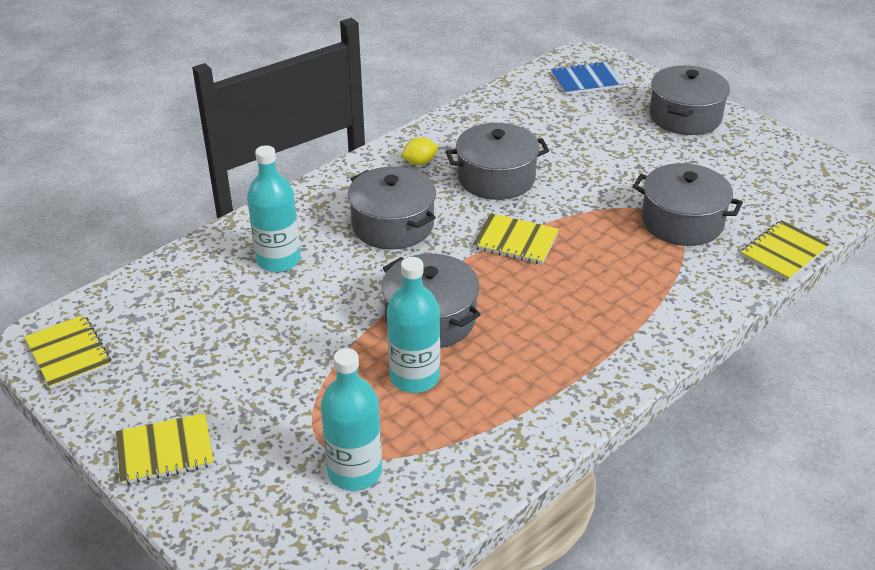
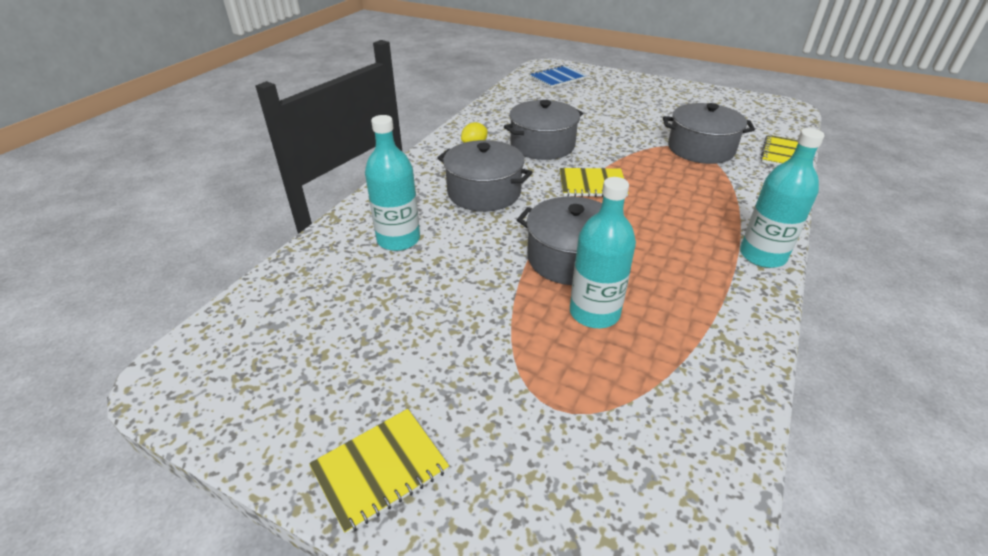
camera: 20 degrees left, 0 degrees up
yellow notebook [24,315,111,389] -> none
turquoise bottle [321,348,382,491] -> turquoise bottle moved to [740,128,825,268]
grey pot [649,65,730,135] -> none

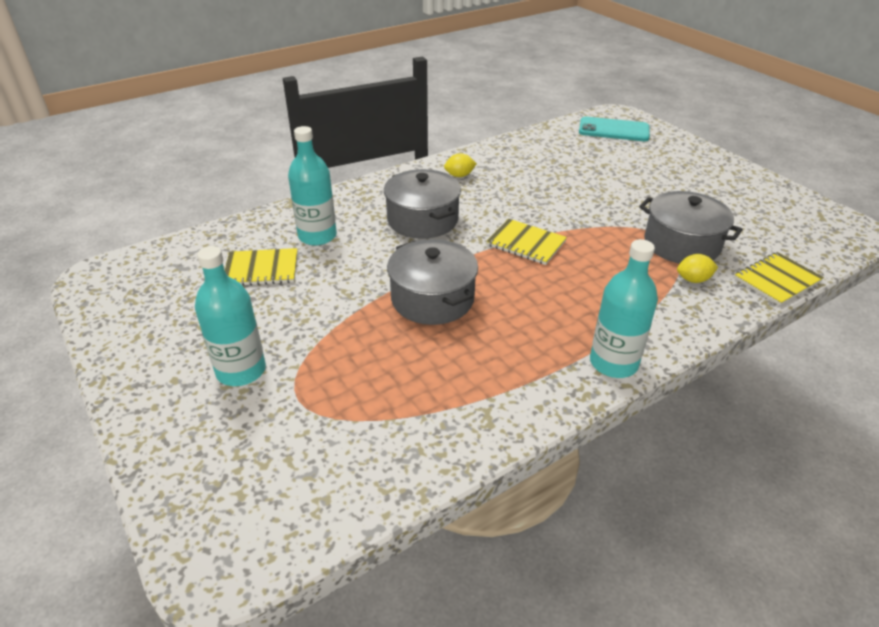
camera: 30 degrees right, 0 degrees up
yellow notebook [309,409,449,535] -> yellow notebook moved to [225,248,298,286]
grey pot [504,100,583,160] -> none
blue notebook [530,65,587,88] -> turquoise phone [579,117,650,141]
turquoise bottle [570,177,636,328] -> turquoise bottle moved to [195,246,266,386]
none -> yellow lemon [677,254,718,283]

